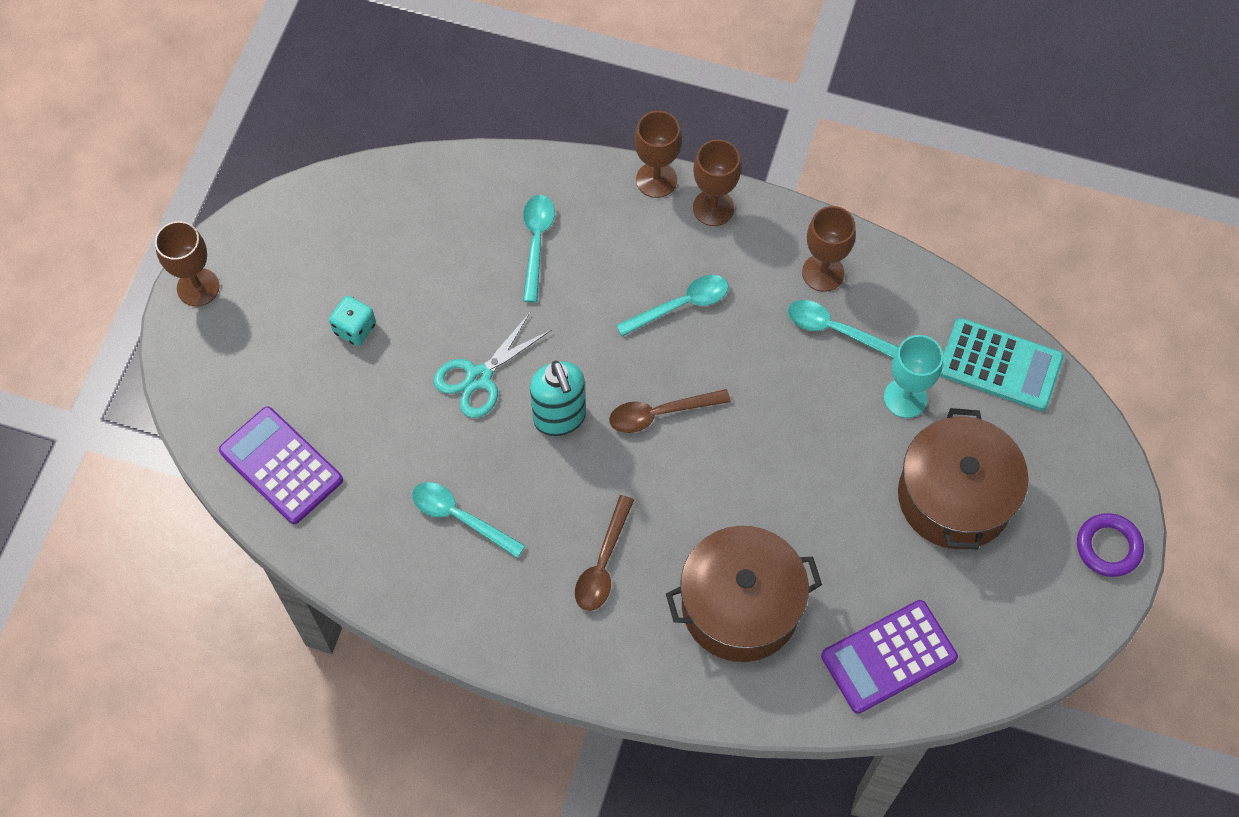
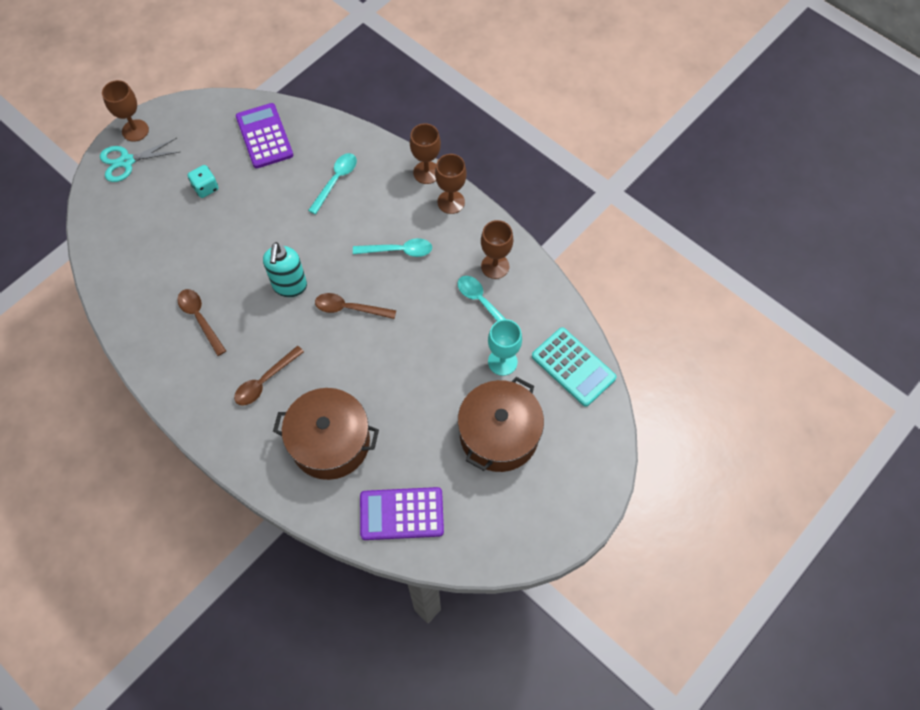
camera: 25 degrees right, 0 degrees up
purple calculator [219,406,343,524] -> purple calculator moved to [236,103,293,168]
turquoise spoon [412,482,525,558] -> brown spoon [177,289,226,356]
turquoise scissors [433,313,551,418] -> turquoise scissors moved to [100,138,179,182]
purple ring [1077,513,1144,577] -> none

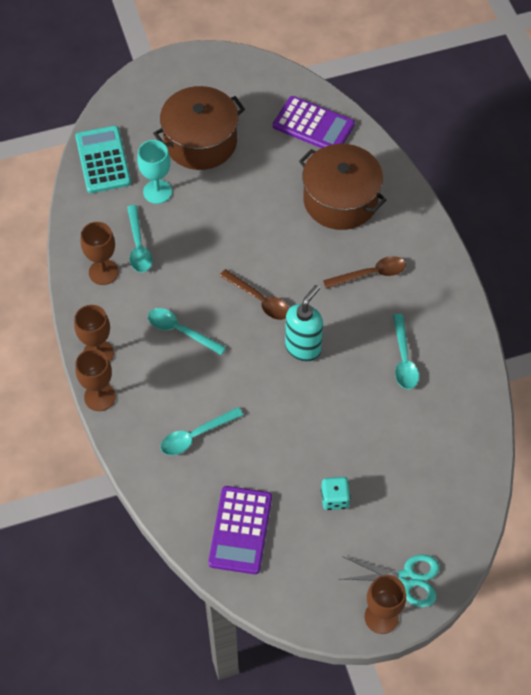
camera: 150 degrees left, 5 degrees down
brown spoon [177,289,226,356] -> turquoise spoon [393,314,419,389]

